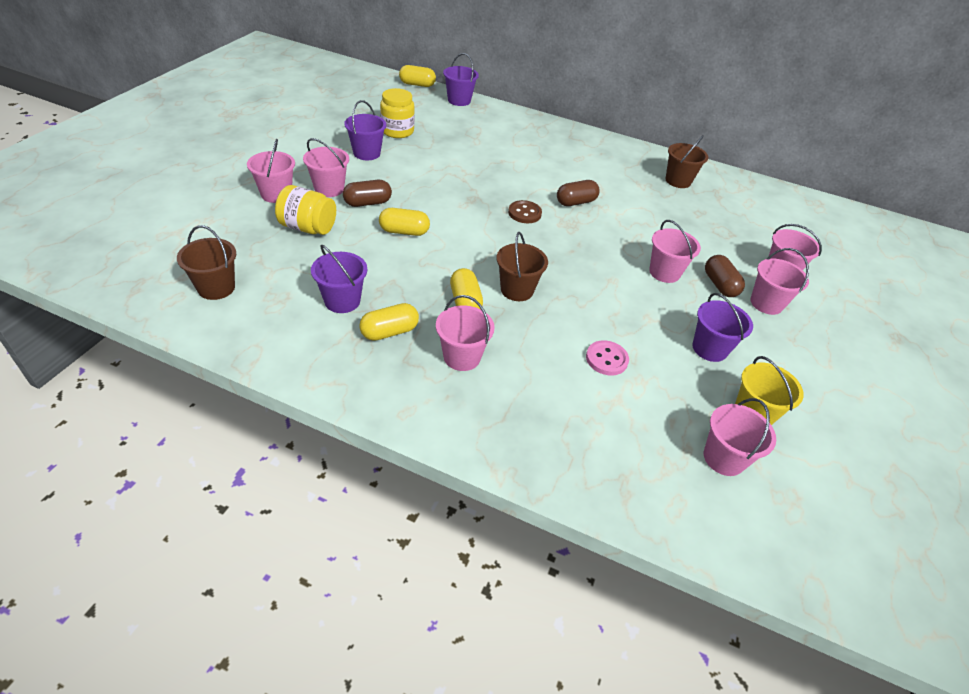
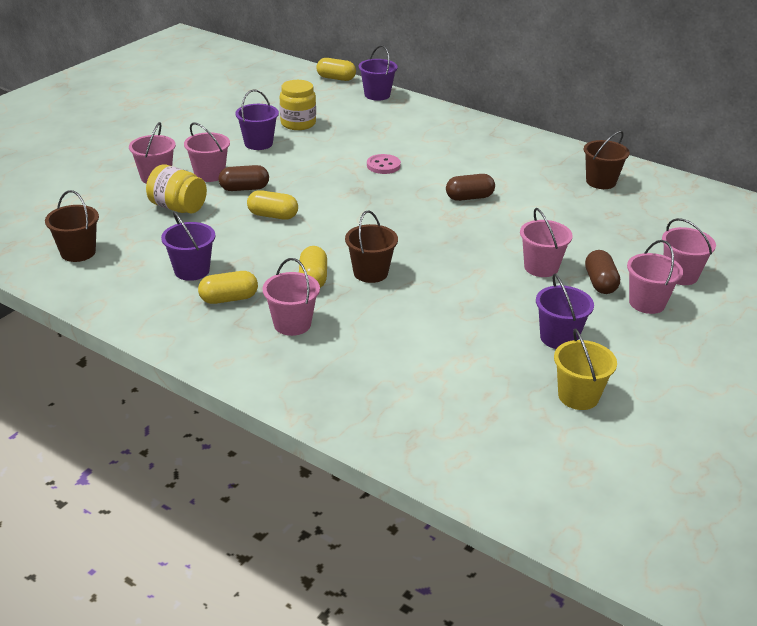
camera: 15 degrees right, 10 degrees down
brown button [508,200,542,223] -> none
pink button [586,340,629,375] -> pink button moved to [367,154,401,174]
pink bucket [704,398,776,476] -> none

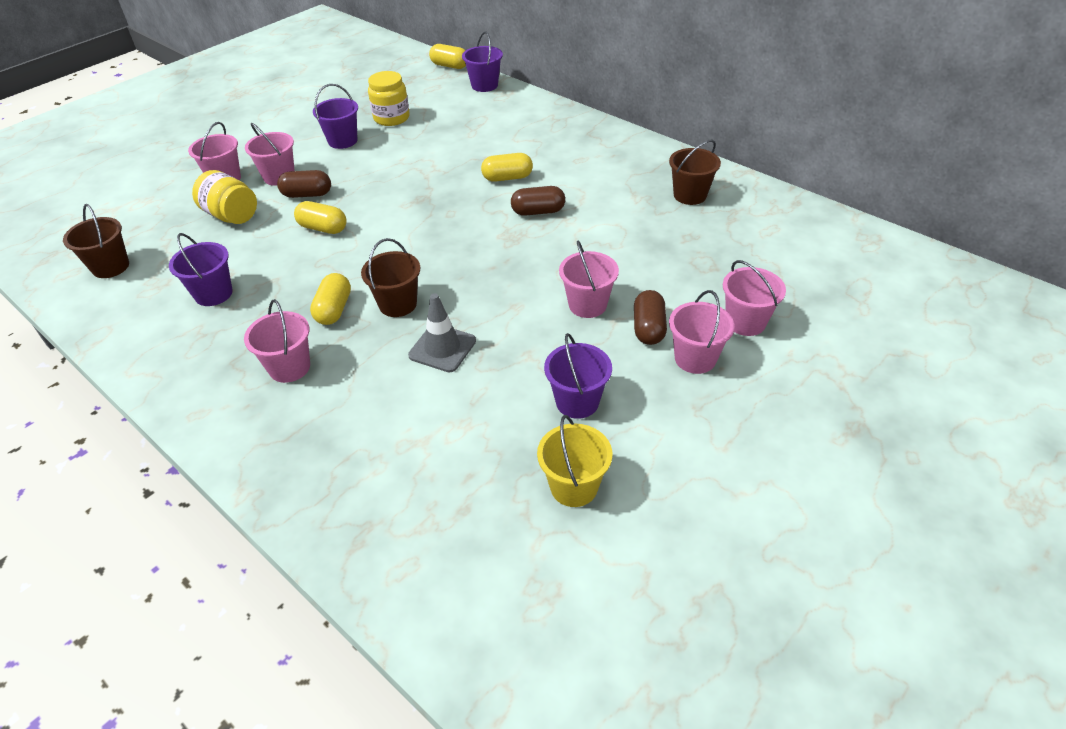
camera: 10 degrees right, 10 degrees up
yellow capsule [198,271,258,304] -> yellow capsule moved to [481,153,533,182]
pink button [367,154,401,174] -> none
none -> grey traffic cone [408,293,476,372]

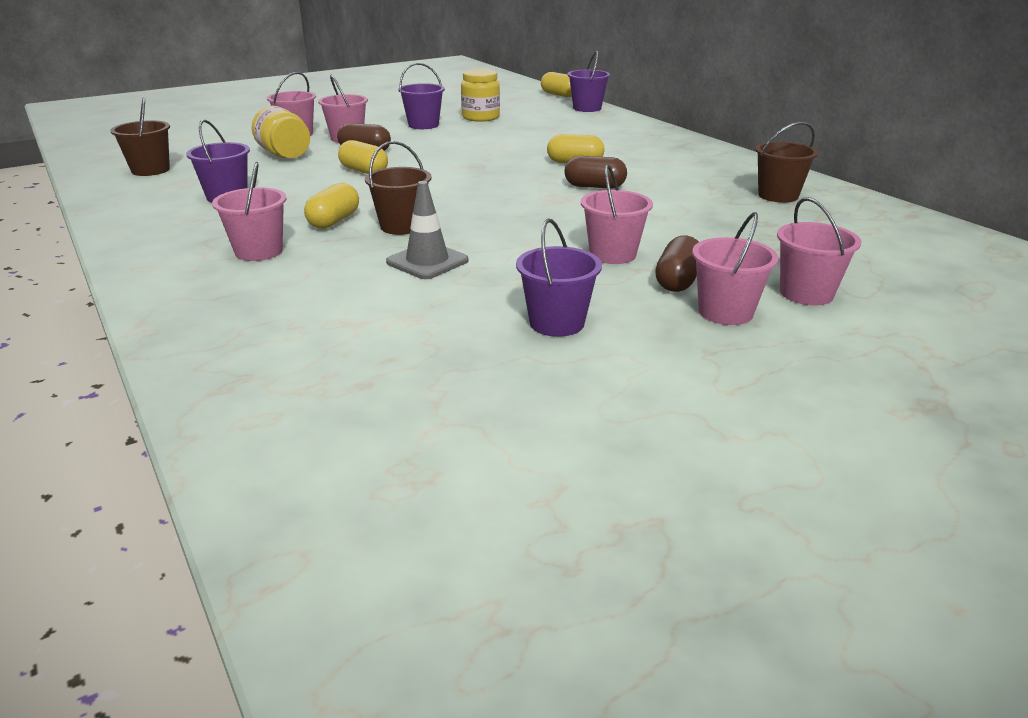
camera: 15 degrees right, 15 degrees down
yellow bucket [537,415,612,507] -> none

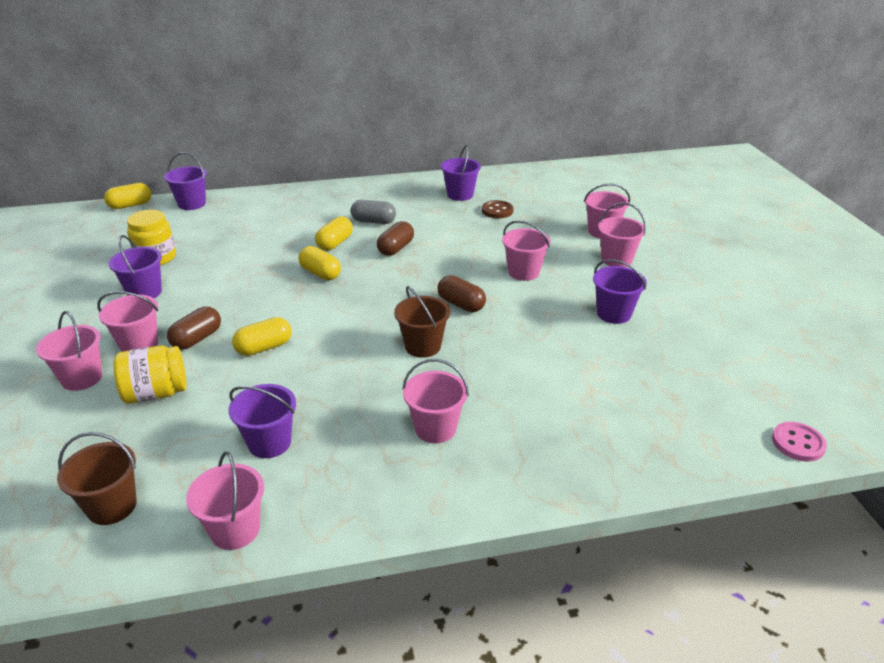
camera: 70 degrees left, 5 degrees up
yellow capsule [304,183,359,229] -> yellow capsule moved to [298,246,341,280]
grey traffic cone [386,181,469,279] -> none
brown capsule [655,236,699,292] -> brown capsule moved to [437,275,486,312]
brown bucket [755,122,818,203] -> purple bucket [441,145,481,201]
none -> pink bucket [186,452,264,550]
none -> grey capsule [351,200,396,224]
none -> brown button [482,200,514,218]
none -> pink button [772,422,827,462]

